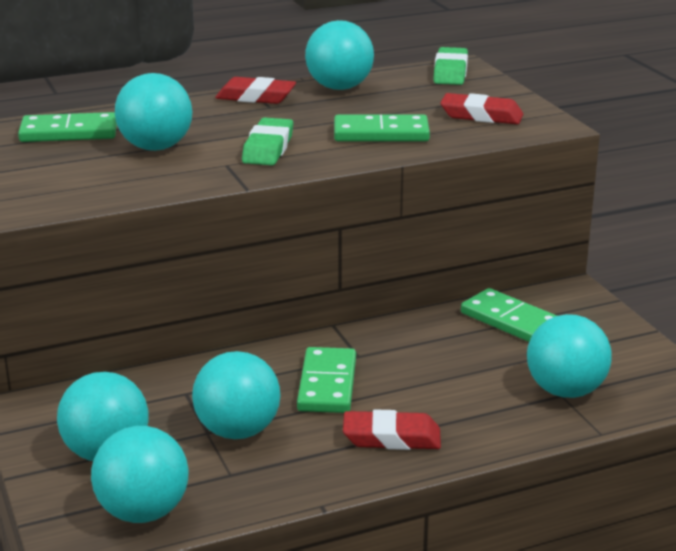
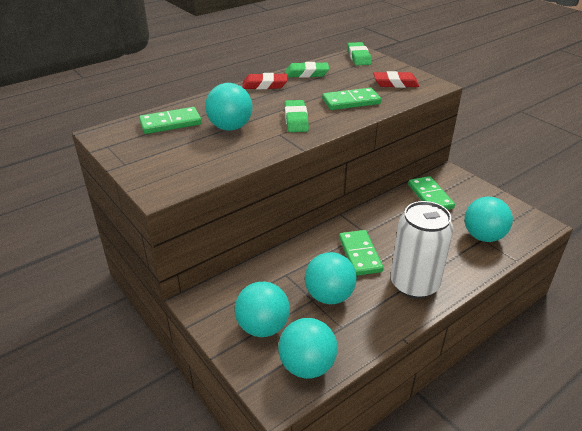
camera: 15 degrees left, 10 degrees up
turquoise ball [305,20,374,90] -> green eraser [285,62,329,78]
red eraser [343,409,441,450] -> white can [390,201,453,298]
green domino [461,288,557,342] -> green domino turned 45 degrees clockwise [408,176,455,210]

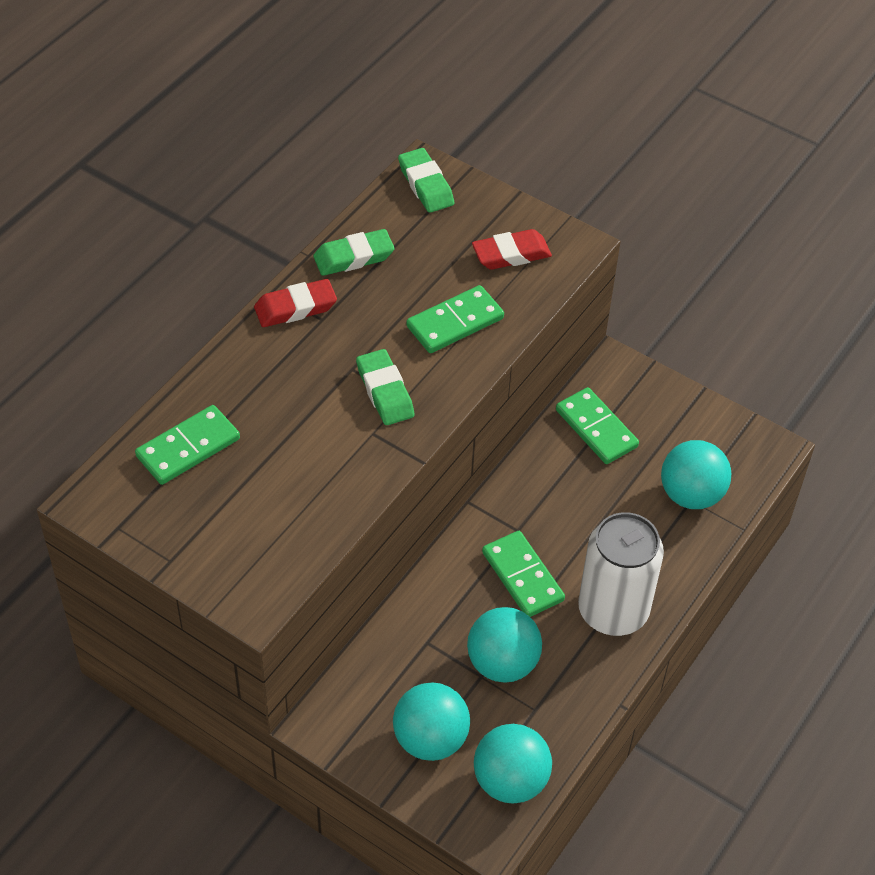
camera: 20 degrees left, 15 degrees up
turquoise ball [205,83,253,131] -> none

